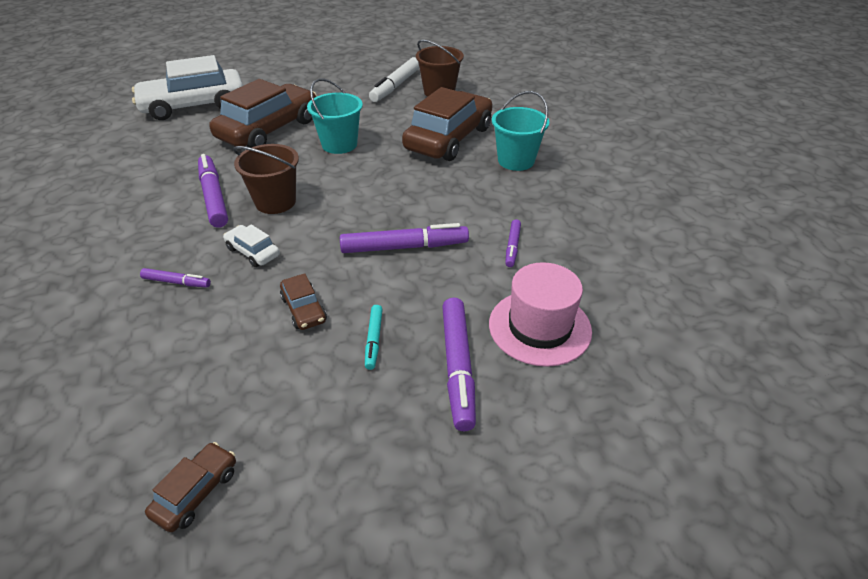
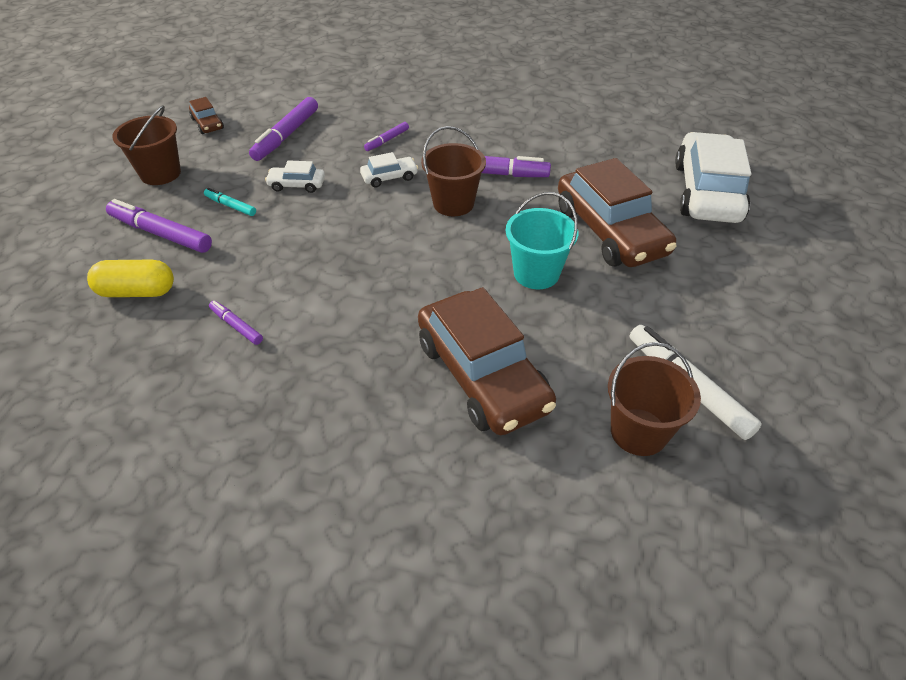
camera: 120 degrees right, 5 degrees up
brown car [280,273,327,330] -> white car [265,160,325,193]
purple marker [340,223,469,253] -> purple marker moved to [249,97,318,161]
pink hat [489,262,592,367] -> yellow capsule [87,260,174,297]
turquoise bucket [492,91,549,171] -> none
none -> brown bucket [112,105,181,185]

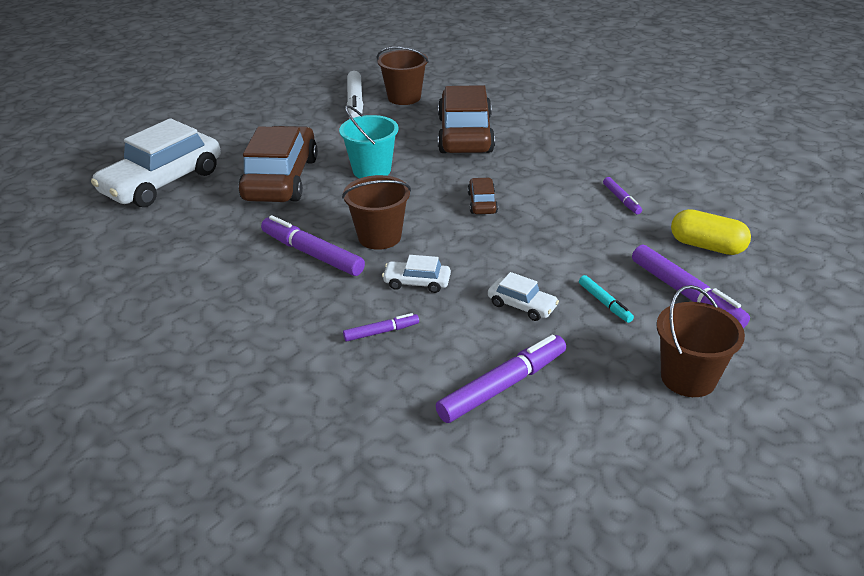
camera: 150 degrees left, 10 degrees down
brown car [189,97,224,134] -> brown car moved to [468,177,498,214]

